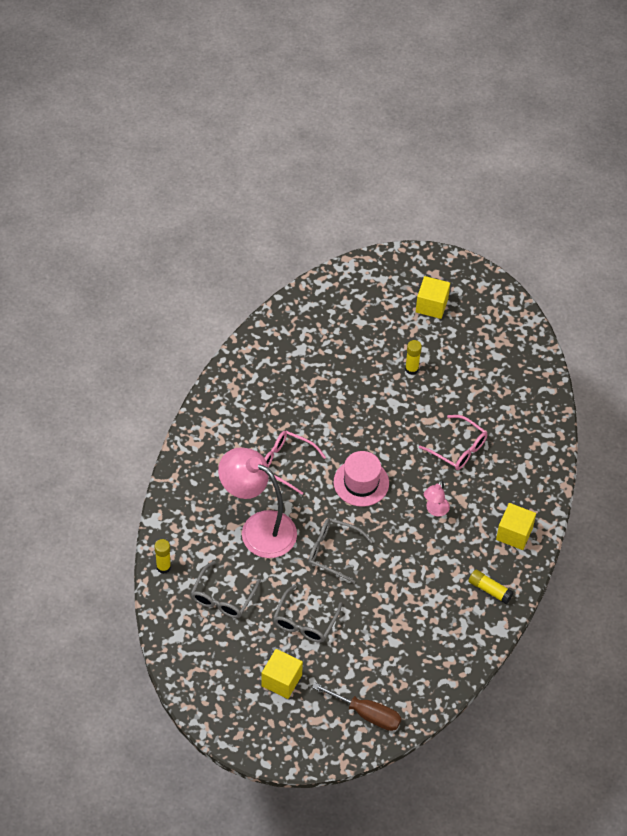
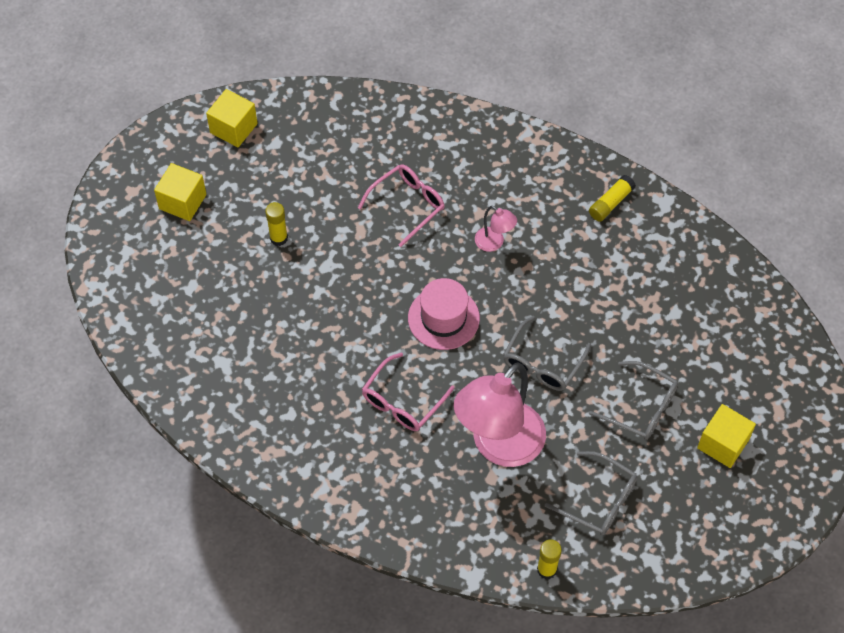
camera: 80 degrees left, 5 degrees up
brown screwdriver [312,683,401,731] -> none
yellow cube [496,503,536,550] -> yellow cube moved to [206,89,258,147]

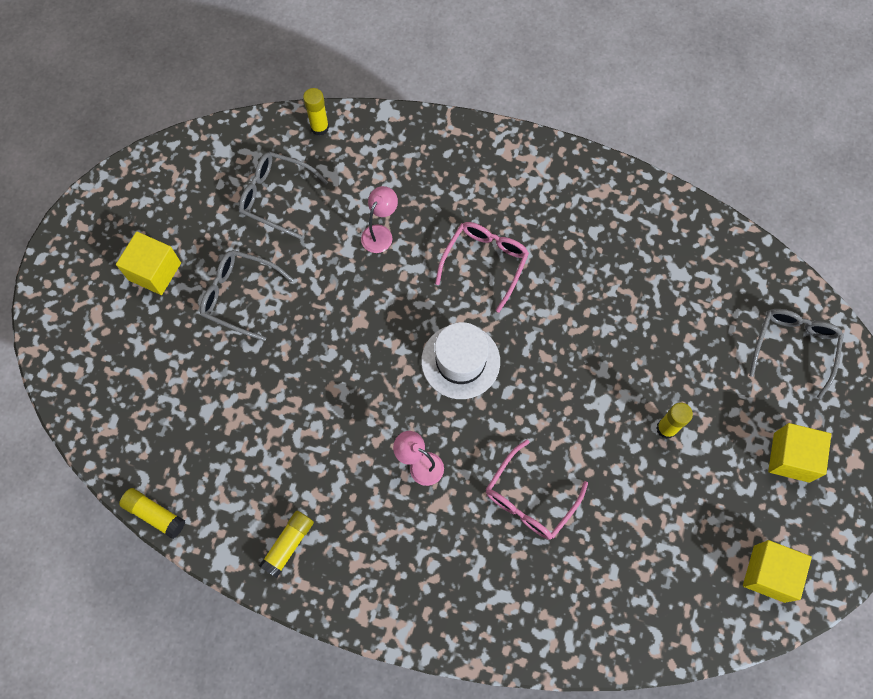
camera: 170 degrees right, 10 degrees up
pink hat [408,278,480,350] -> white hat [421,322,500,399]
pink lamp [453,362,546,467] -> pink lamp [361,186,398,253], size x0.43
grey glasses [503,316,591,391] -> grey glasses moved to [749,309,844,399]
none -> yellow glue stick [119,488,185,539]

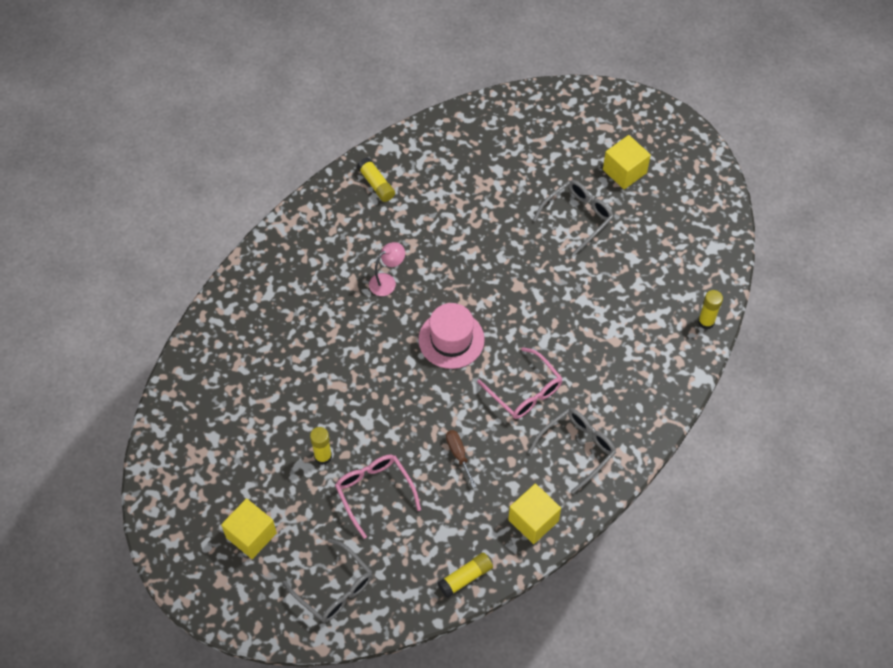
camera: 115 degrees right, 10 degrees down
yellow glue stick [119,488,185,539] -> yellow glue stick moved to [437,553,493,598]
grey glasses [239,152,328,239] -> grey glasses moved to [528,408,616,494]
pink lamp [361,186,398,253] -> none
white hat [421,322,500,399] -> pink hat [418,303,485,369]
pink glasses [486,439,588,540] -> pink glasses moved to [335,455,421,539]
yellow cube [743,540,812,603] -> yellow cube moved to [508,484,561,544]
none -> brown screwdriver [446,430,477,488]

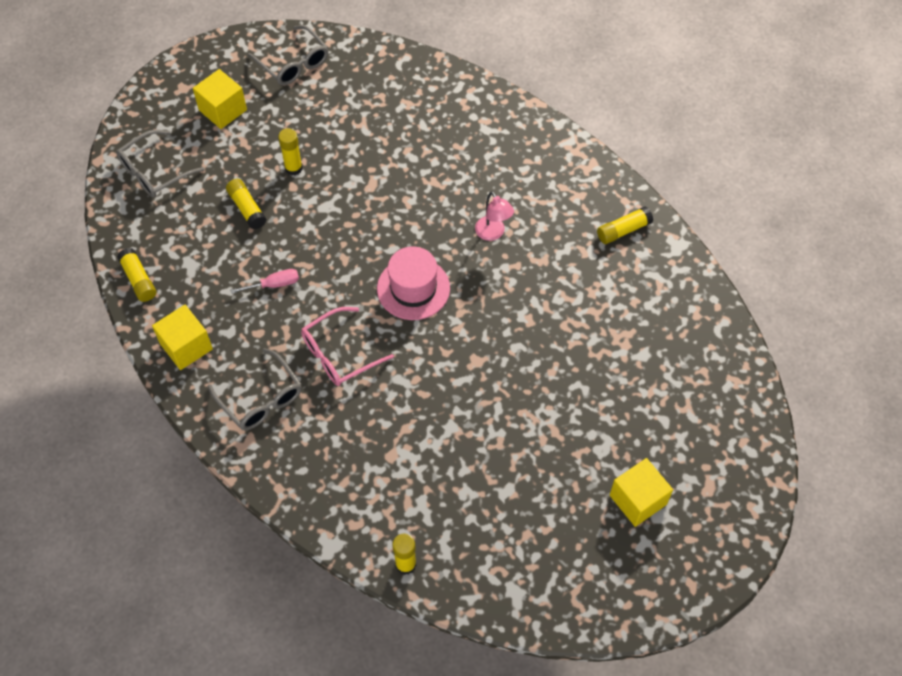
camera: 95 degrees right, 0 degrees up
pink glasses [335,455,421,539] -> yellow glue stick [226,179,266,230]
brown screwdriver [446,430,477,488] -> pink screwdriver [230,269,299,294]
grey glasses [533,180,613,255] -> grey glasses moved to [248,25,328,85]

